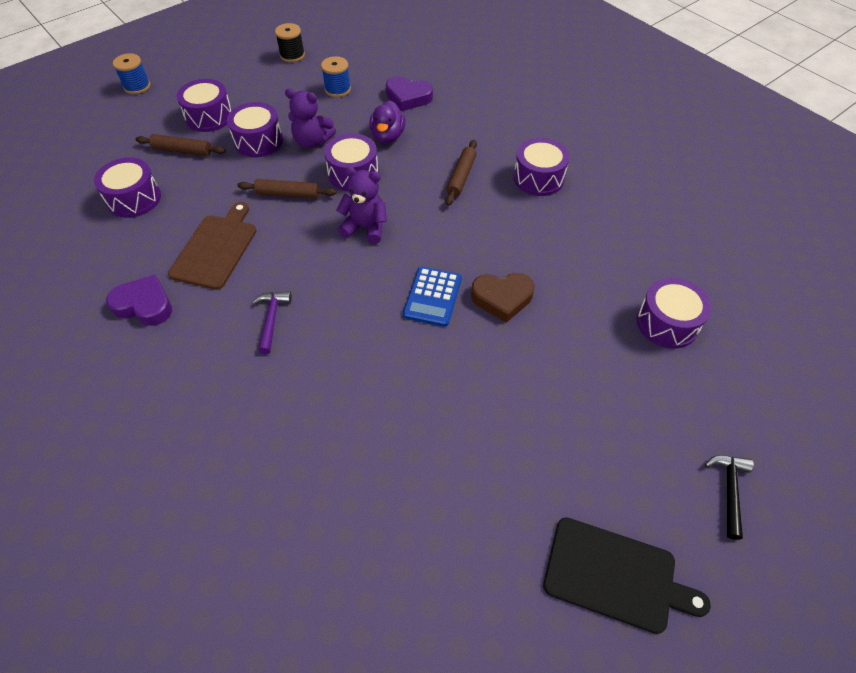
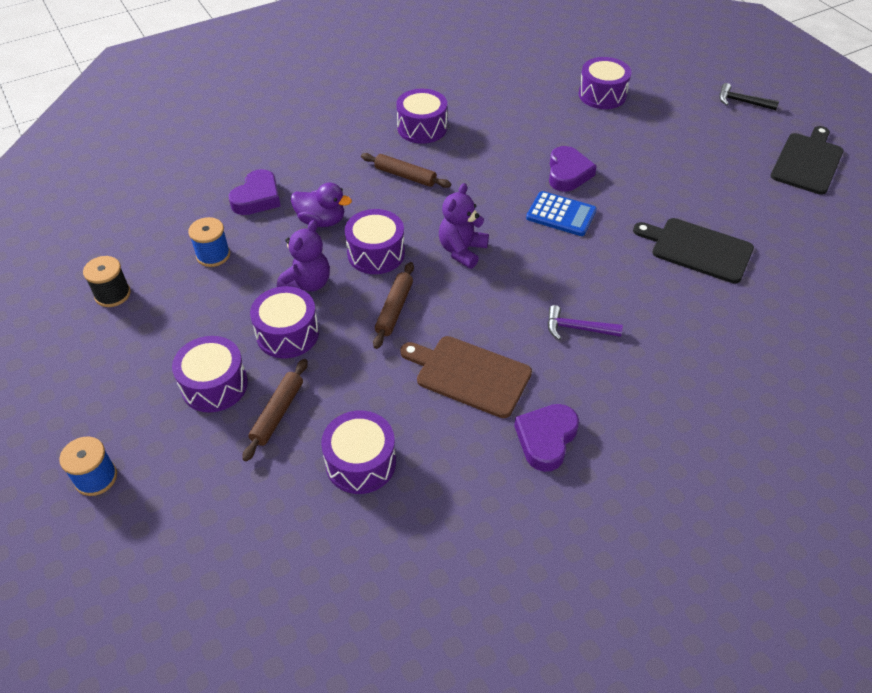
camera: 80 degrees left, 5 degrees down
brown heart [471,273,535,323] -> purple heart [549,146,597,192]
none -> black cutting board [633,218,754,284]

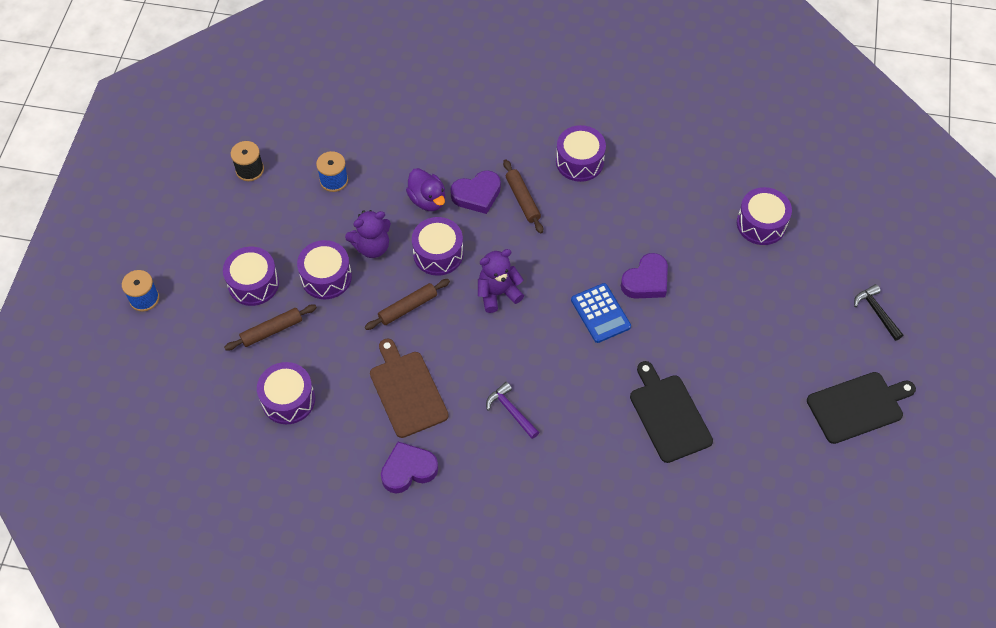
camera: 40 degrees right, 10 degrees up
purple heart [229,169,281,215] -> purple heart moved to [450,170,501,214]

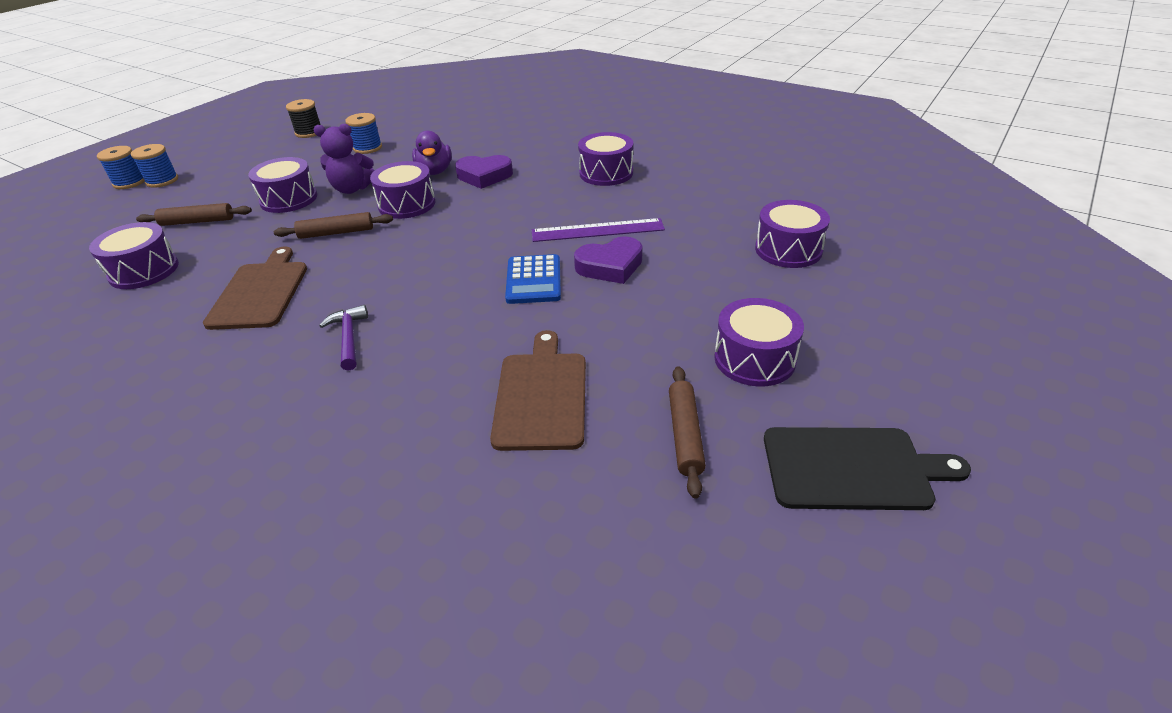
camera: 25 degrees right, 20 degrees down
purple drum [223,247,279,306] -> purple drum moved to [714,298,804,387]
purple heart [381,442,438,493] -> none
purple teddy bear [478,249,524,313] -> none
brown rolling pin [503,159,543,233] -> brown rolling pin moved to [669,366,706,499]
black cutting board [630,361,713,463] -> brown cutting board [490,330,586,451]
black hammer [854,284,903,341] -> none
none -> blue spool [131,144,178,188]
none -> purple ruler [532,218,665,242]

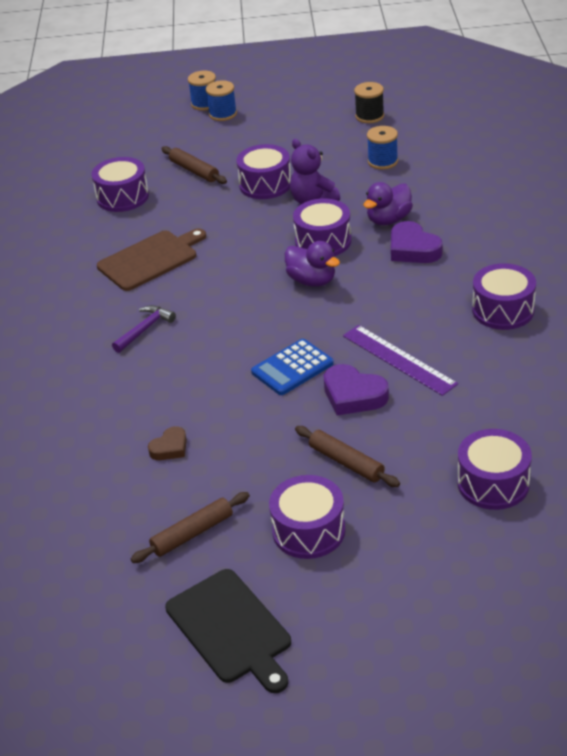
camera: 55 degrees right, 0 degrees up
brown rolling pin [274,212,393,239] -> brown rolling pin moved to [295,426,400,487]
brown cutting board [490,330,586,451] -> brown heart [148,426,187,460]
none -> purple duck [285,241,340,287]

